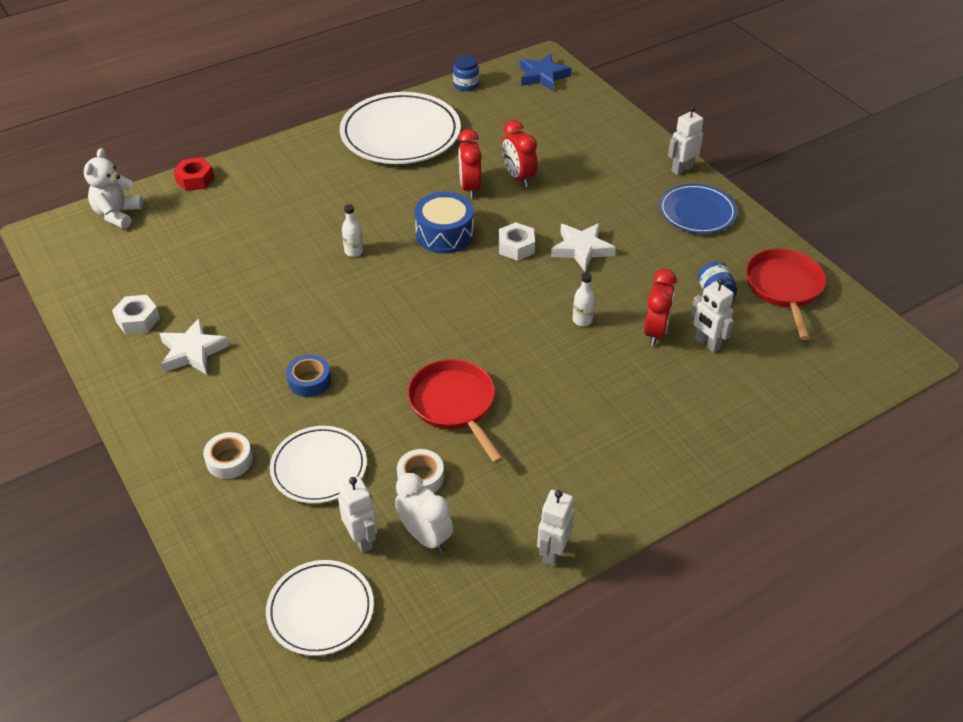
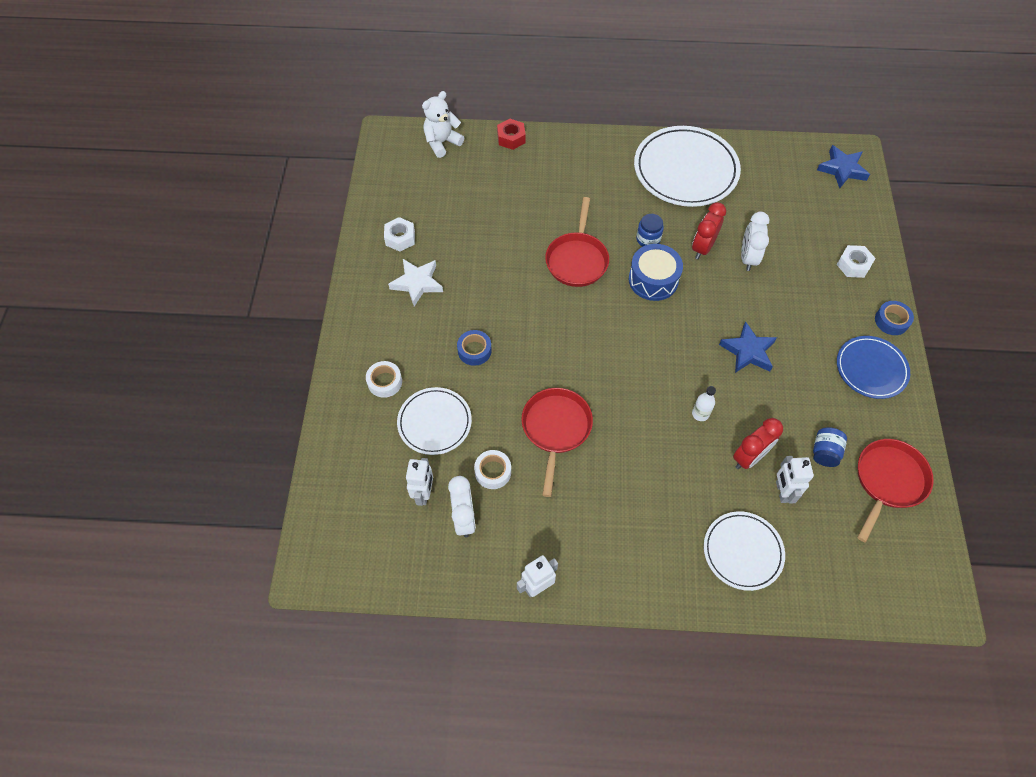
camera: 35 degrees right, 15 degrees up
white plate [266,560,374,656] -> white plate moved to [704,511,785,591]
white bottle [342,204,363,257] -> red pan [545,197,609,287]
blue jar [453,55,479,91] -> blue jar moved to [636,214,664,247]
white nut [499,222,535,261] -> white nut moved to [837,245,876,278]
red clock [502,120,537,187] -> white clock [741,212,769,271]
white star [551,223,616,272] -> blue star [719,321,777,373]
white robot [668,106,703,175] -> blue tape [875,301,914,335]

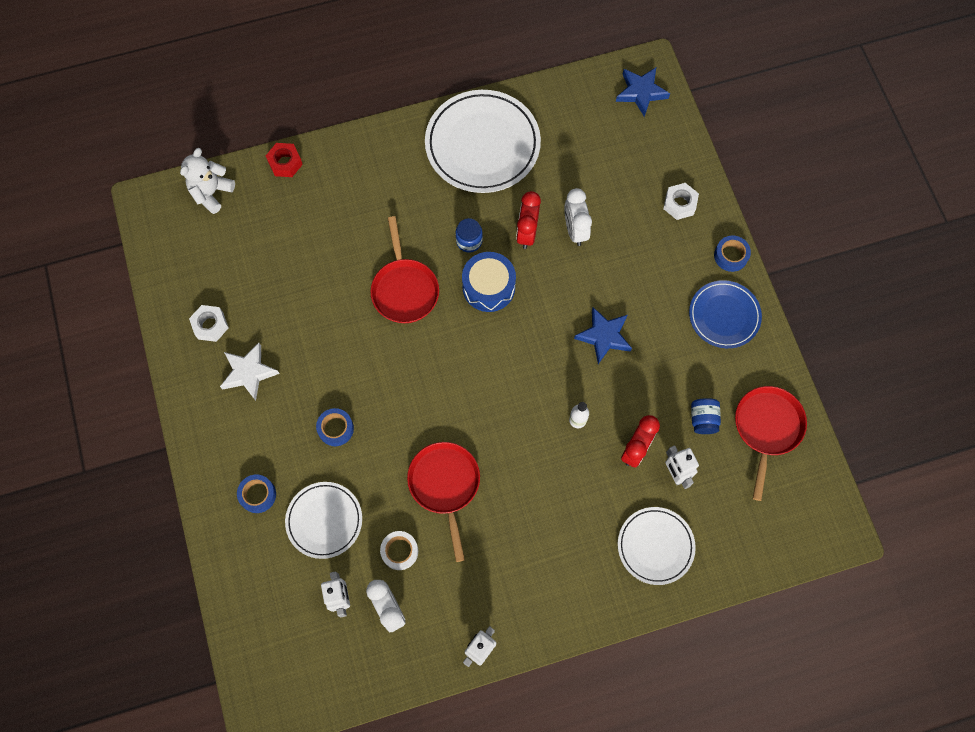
camera: 20 degrees left, 10 degrees up
white tape [366,361,402,398] -> blue tape [237,475,276,513]

